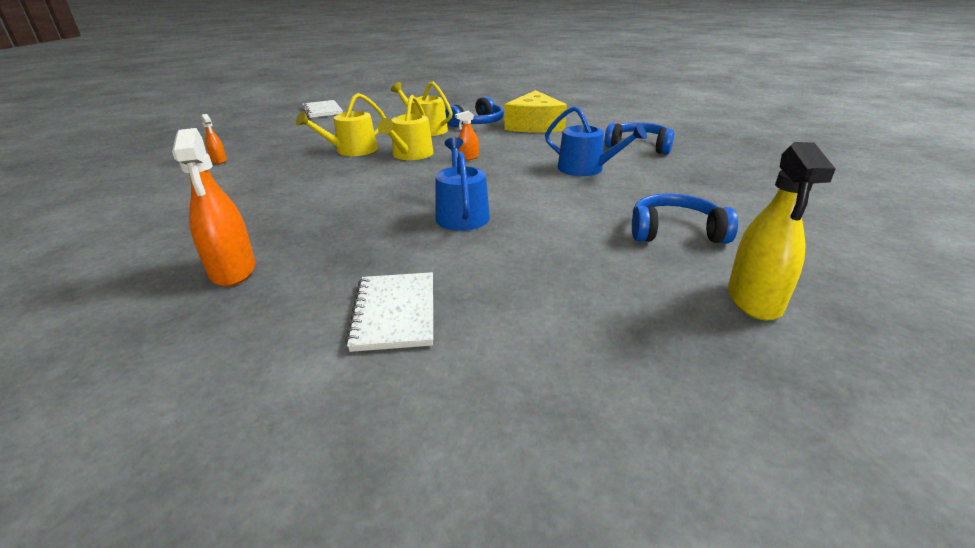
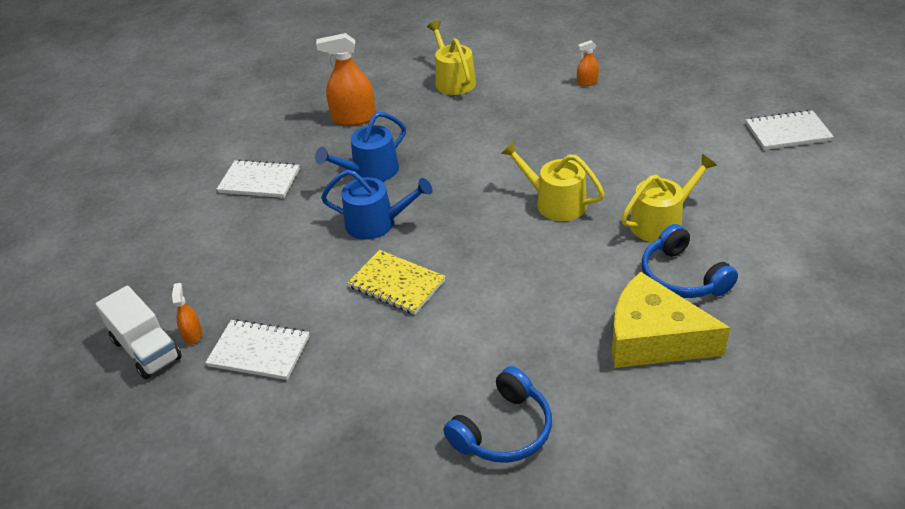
camera: 110 degrees right, 10 degrees up
yellow watering can [296,93,386,156] -> yellow watering can moved to [427,21,476,95]
orange spray bottle [455,111,479,160] -> orange spray bottle moved to [172,283,202,345]
blue watering can [545,106,647,176] -> blue watering can moved to [315,112,406,182]
blue headphones [632,193,738,244] -> white notebook [205,319,310,380]
yellow spray bottle [728,142,835,320] -> white truck [96,286,182,379]
none -> yellow notebook [347,250,446,315]

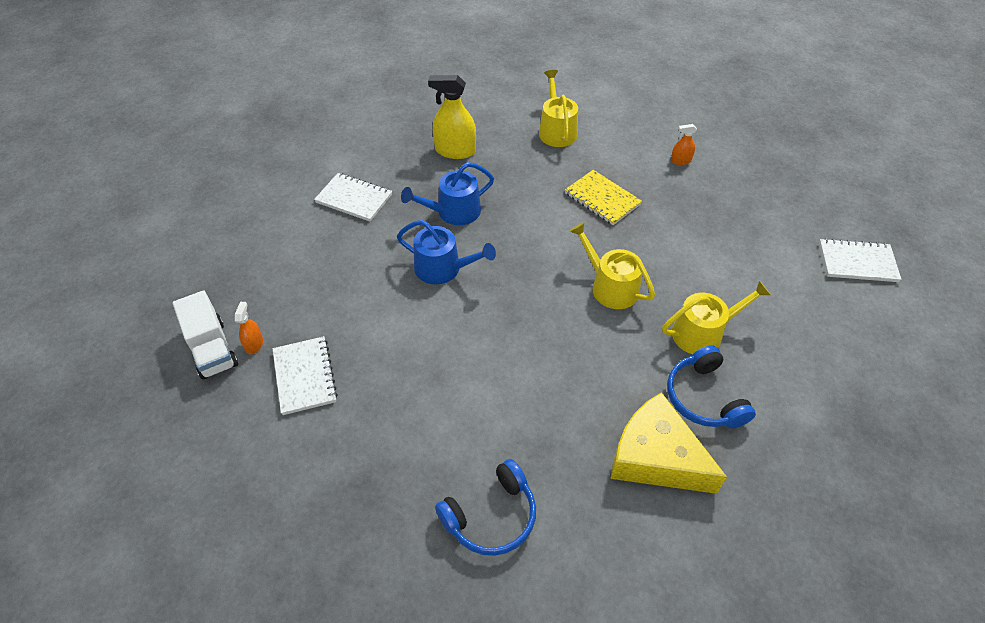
camera: 10 degrees right, 10 degrees up
white notebook [205,319,310,380] -> white notebook turned 45 degrees clockwise [273,336,338,415]
orange spray bottle [316,33,376,126] -> yellow spray bottle [428,75,476,159]
yellow notebook [347,250,446,315] -> yellow notebook moved to [565,170,642,225]

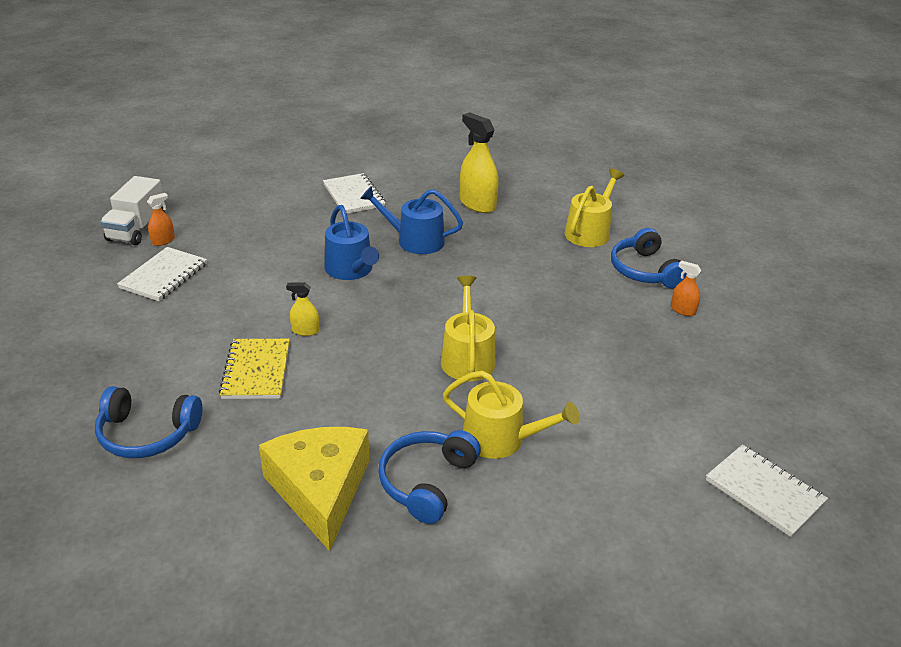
camera: 40 degrees right, 15 degrees down
yellow notebook [565,170,642,225] -> yellow notebook moved to [219,339,290,399]
none -> yellow spray bottle [286,282,319,336]
none -> blue headphones [611,228,687,289]

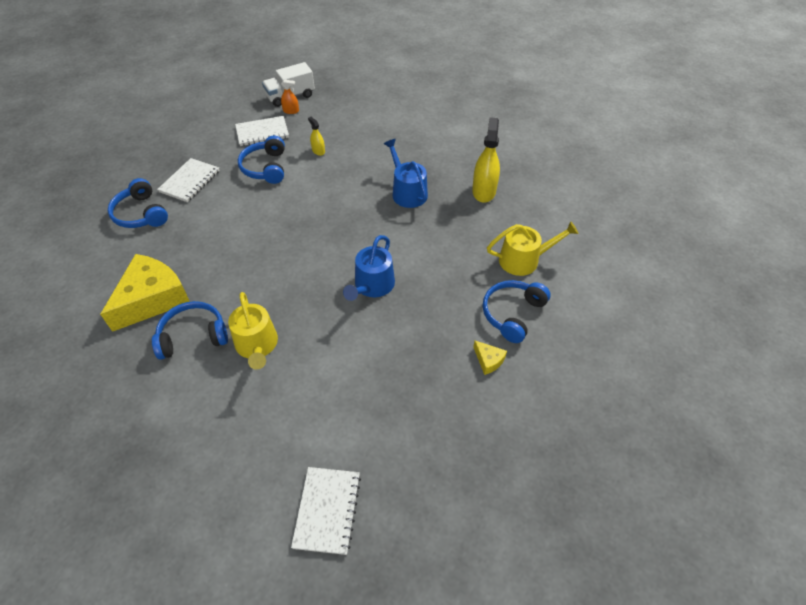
camera: 50 degrees right, 15 degrees up
yellow notebook [219,339,290,399] -> none
yellow spray bottle [286,282,319,336] -> yellow spray bottle moved to [308,117,325,156]
white notebook [323,173,386,214] -> white notebook moved to [157,158,220,202]
blue watering can [325,205,379,280] -> blue watering can moved to [343,235,395,301]
yellow watering can [441,276,495,381] -> none
orange spray bottle [671,261,702,316] -> yellow cheese [473,341,507,375]
none -> blue headphones [238,136,285,184]

